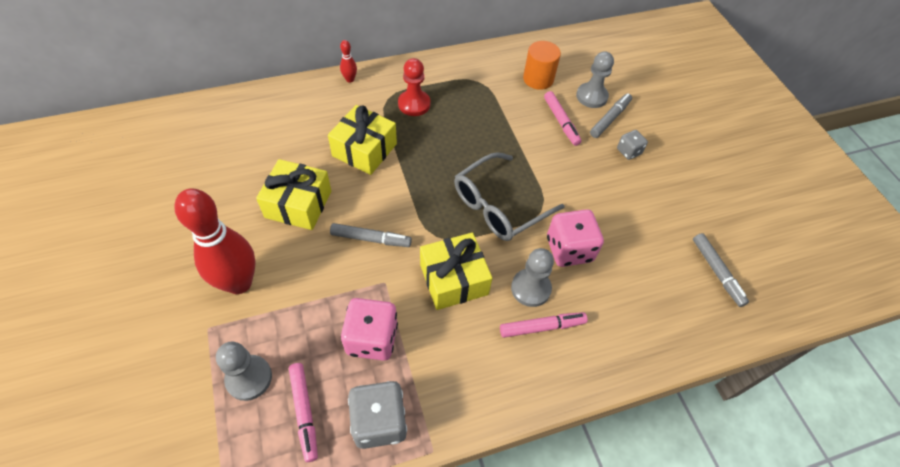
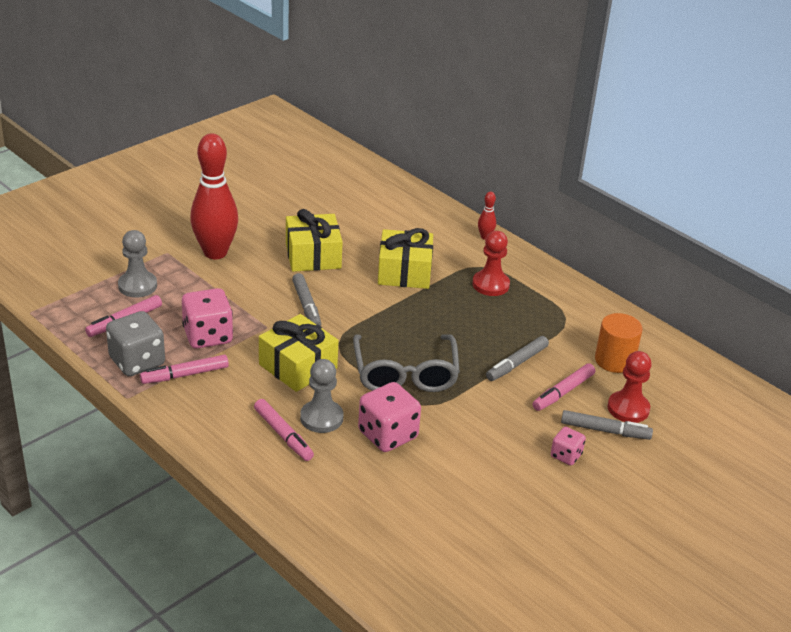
camera: 65 degrees right, 20 degrees down
grey glasses [454,152,565,241] -> grey glasses turned 120 degrees counterclockwise [353,334,460,392]
grey pawn [576,51,614,108] -> red pawn [608,351,651,423]
grey dice [617,130,648,160] -> pink dice [551,427,586,466]
grey marker [693,233,749,307] -> grey marker moved to [486,336,549,381]
none -> pink marker [140,355,229,384]

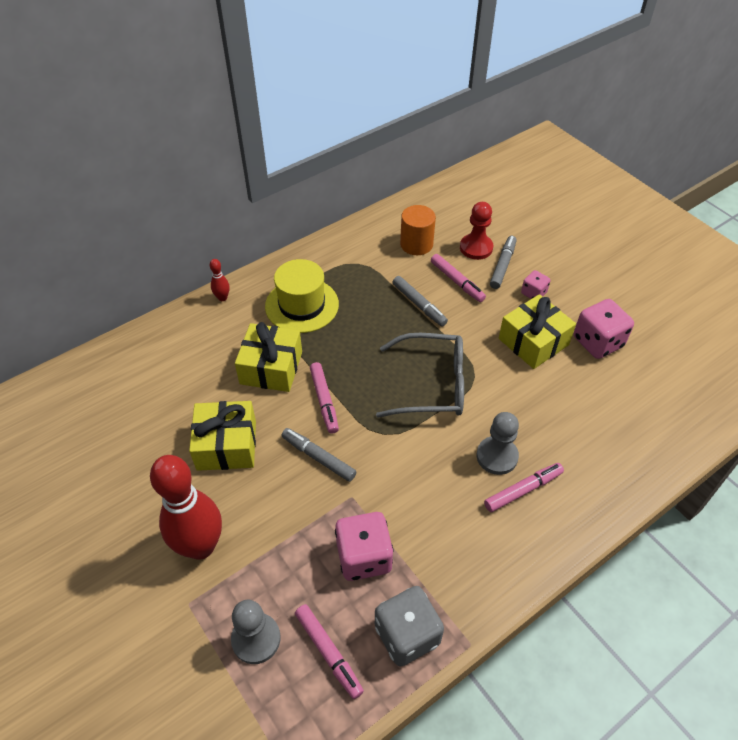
camera: 80 degrees left, 15 degrees up
pink marker [140,355,229,384] -> pink marker moved to [310,362,339,433]
yellow gift [259,314,339,392] -> yellow gift moved to [499,294,576,369]
grey marker [292,273,321,326] -> grey marker turned 135 degrees counterclockwise [281,428,356,482]
pink dice [358,382,421,452] -> pink dice moved to [574,299,634,359]
red pawn [472,231,510,296] -> yellow hat [265,259,339,333]

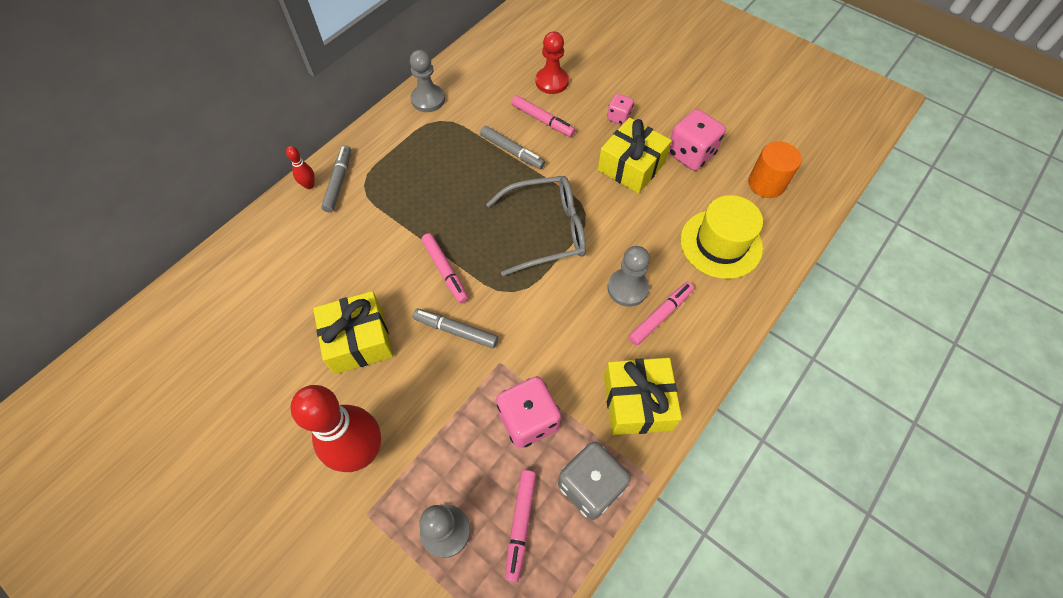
camera: 15 degrees left, 10 degrees up
yellow gift [235,322,302,392] -> yellow gift moved to [604,358,682,435]
yellow hat [265,259,339,333] -> yellow hat moved to [680,195,763,279]
pink marker [295,604,364,699] -> pink marker turned 60 degrees clockwise [505,470,536,582]
orange cylinder [400,205,436,255] -> orange cylinder moved to [748,141,802,198]
grey marker [490,236,517,289] -> grey marker moved to [321,145,351,212]
none -> grey pawn [410,50,445,112]

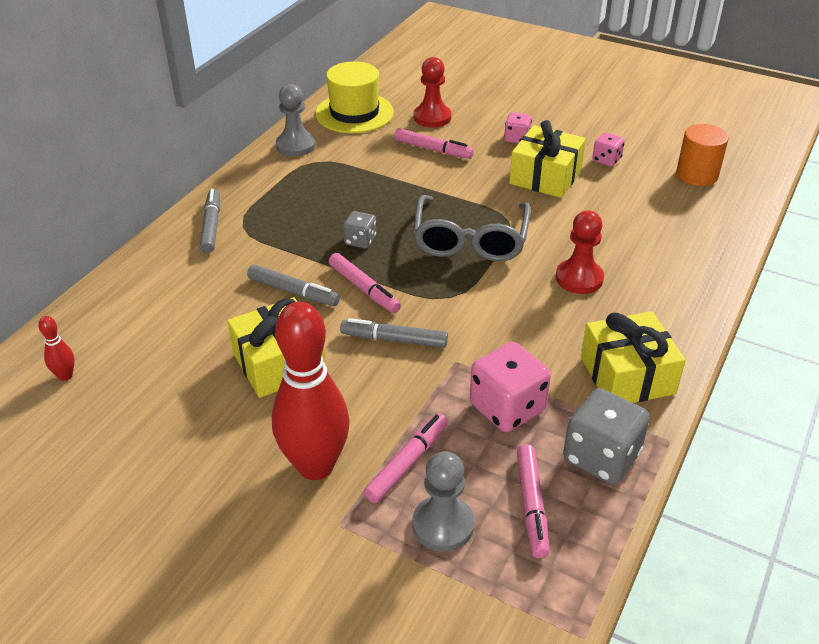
camera: 10 degrees left, 20 degrees down
red bowling pin [286,146,315,189] -> red bowling pin moved to [38,316,75,381]
grey marker [480,126,545,169] -> grey marker moved to [247,264,340,306]
grey glasses [486,176,586,276] -> grey glasses turned 120 degrees clockwise [413,195,531,261]
grey pawn [608,246,650,307] -> red pawn [556,210,604,294]
pink marker [629,282,694,345] -> pink marker moved to [364,413,448,503]
pink dice [668,109,726,171] -> pink dice [592,132,625,167], size x0.55
yellow hat [680,195,763,279] -> yellow hat moved to [315,61,394,133]
none -> grey dice [343,211,376,249]

